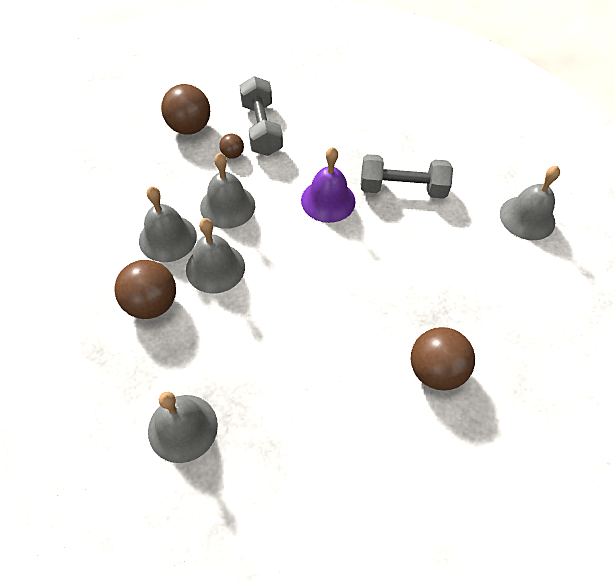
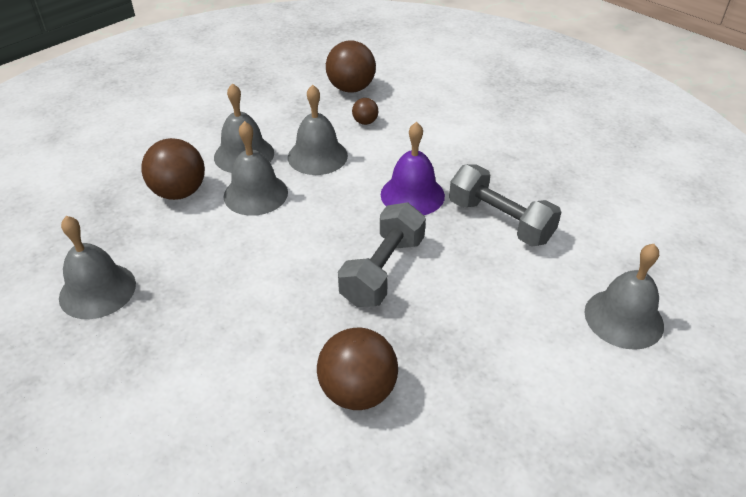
camera: 40 degrees right, 15 degrees down
grey dumbbell [240,76,283,156] -> grey dumbbell moved to [338,202,426,307]

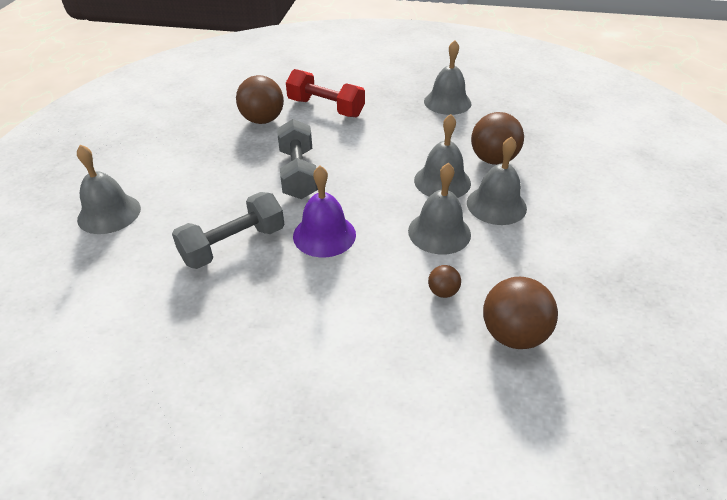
camera: 145 degrees right, 0 degrees up
grey dumbbell [449,164,561,246] -> grey dumbbell turned 45 degrees counterclockwise [172,192,284,269]
none -> red dumbbell [286,69,365,117]

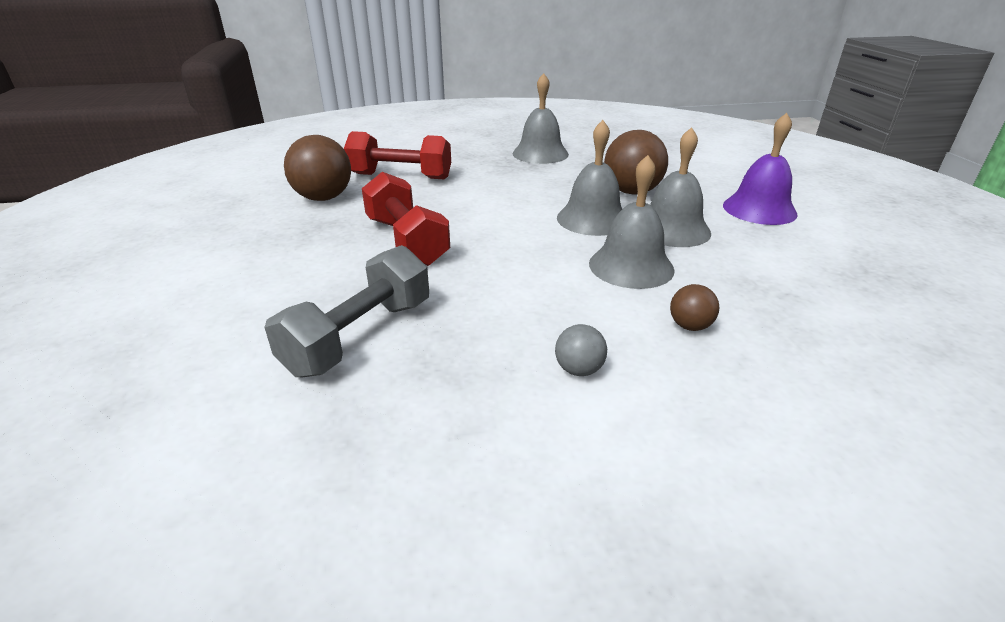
camera: 20 degrees left, 10 degrees down
grey bell [77,145,141,234] -> none
grey dumbbell [277,119,318,199] -> red dumbbell [362,172,450,266]
purple bell [293,166,356,258] -> purple bell moved to [723,113,798,225]
brown ball [483,277,558,349] -> none
none -> grey ball [555,324,607,376]

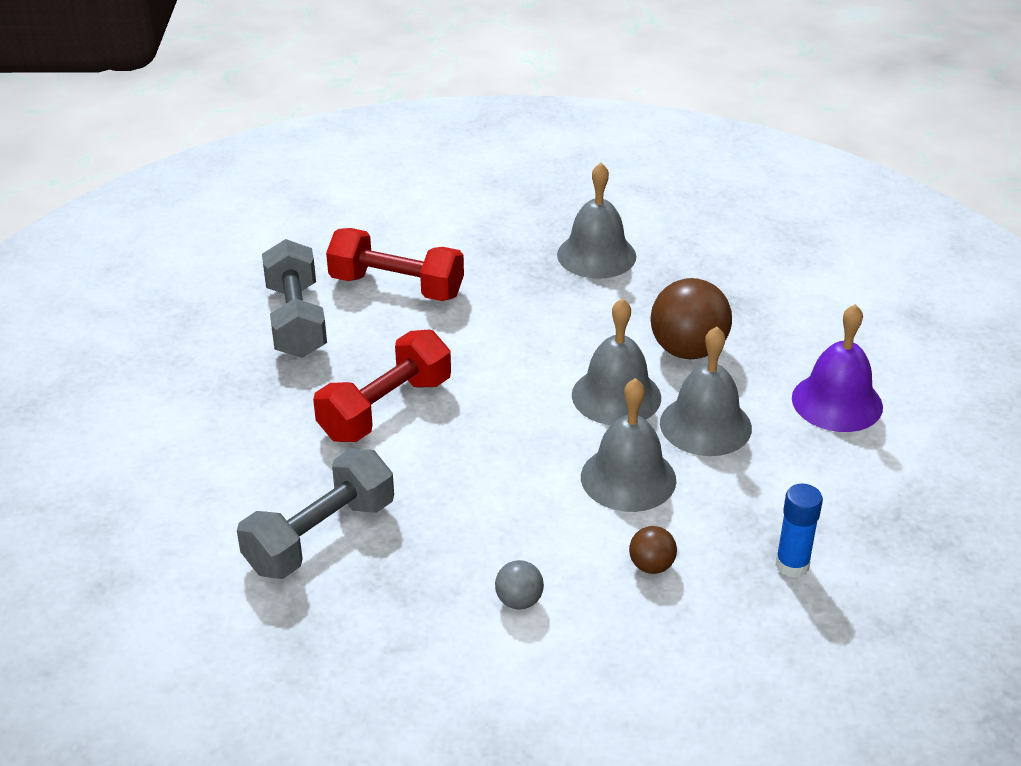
camera: 10 degrees right, 5 degrees up
brown ball [284,135,351,201] -> grey dumbbell [262,239,327,358]
red dumbbell [362,172,450,266] -> red dumbbell turned 60 degrees clockwise [313,330,451,442]
none -> blue glue stick [775,484,823,578]

